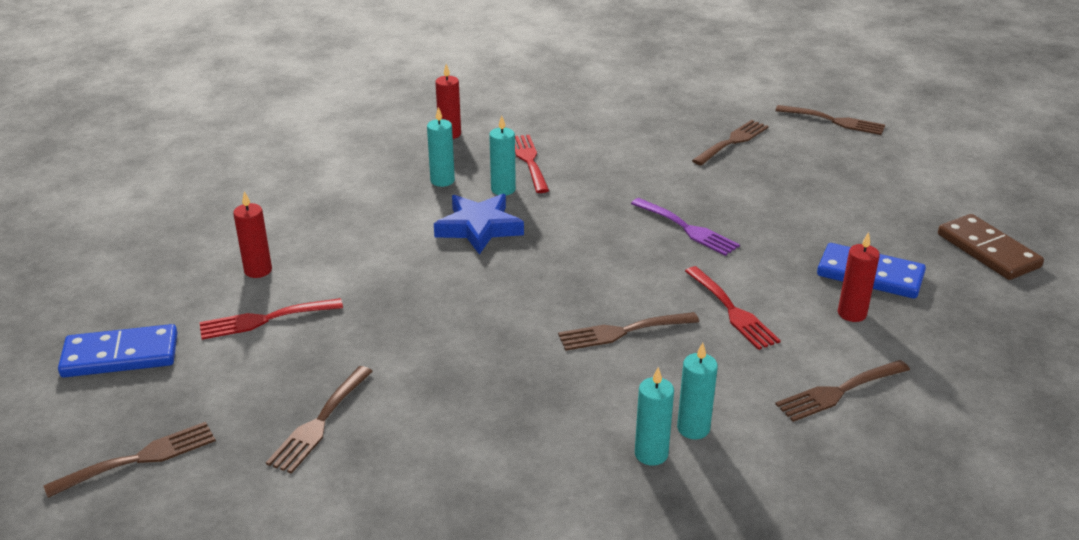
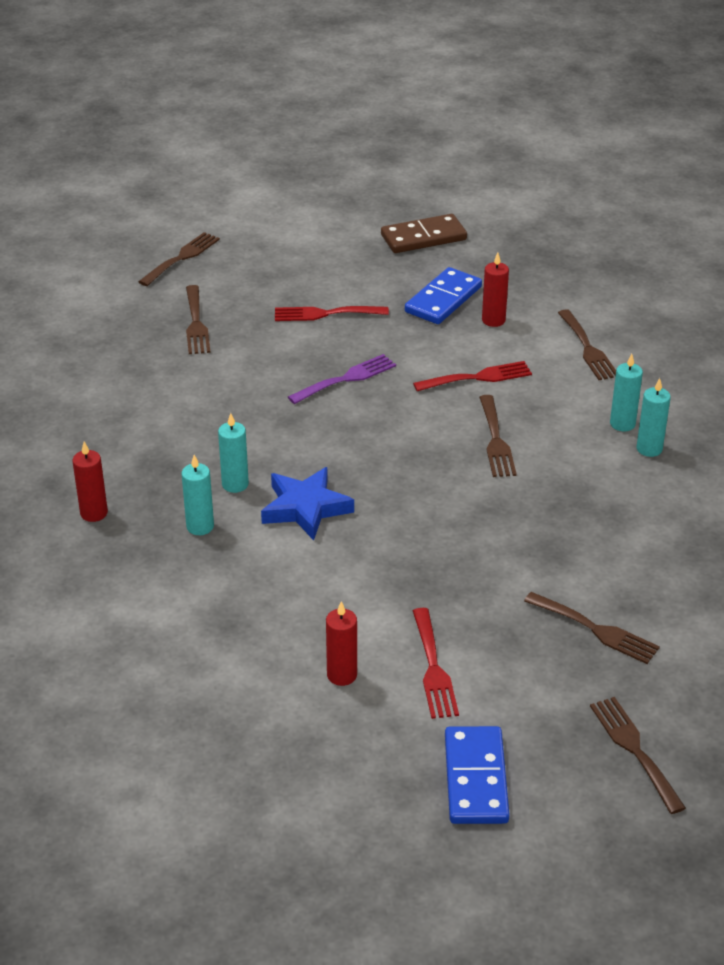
camera: 80 degrees left, 5 degrees up
red fork [515,135,549,193] -> red fork moved to [275,306,389,321]
brown fork [692,120,769,166] -> brown fork turned 150 degrees counterclockwise [186,285,210,354]

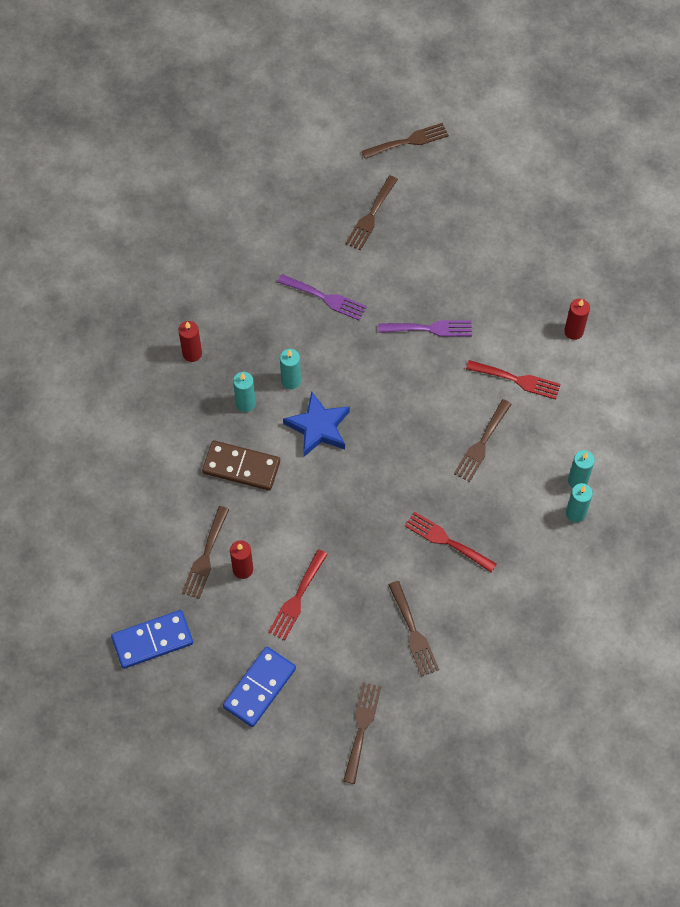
camera: 35 degrees right, 25 degrees up
red fork [275,306,389,321] -> red fork moved to [405,512,497,572]
brown domino [381,214,467,253] -> brown domino moved to [202,440,280,491]
blue domino [405,267,482,324] -> blue domino moved to [111,610,193,669]
brown fork [558,309,616,380] -> brown fork moved to [182,506,229,599]
none -> purple fork [277,274,367,320]

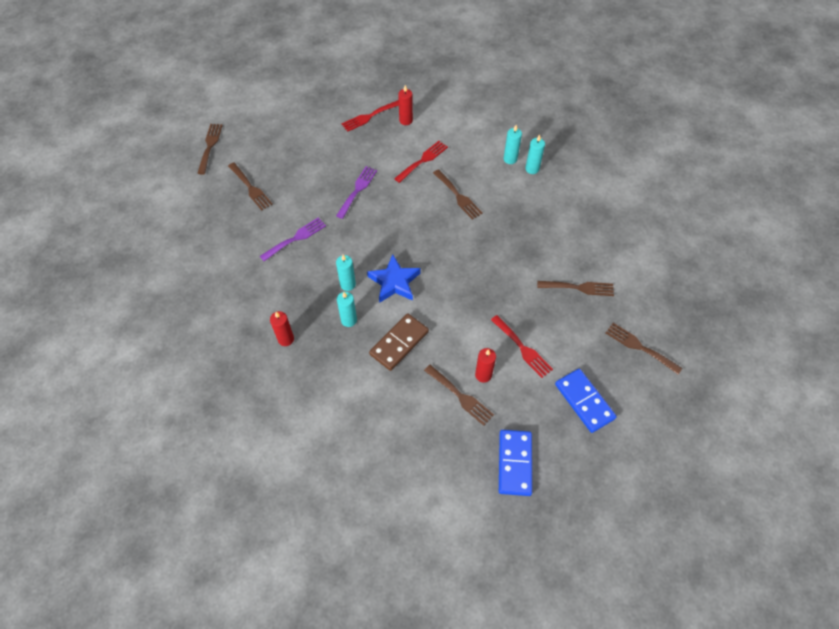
camera: 65 degrees left, 5 degrees down
red fork [405,512,497,572] -> red fork moved to [341,100,399,132]

